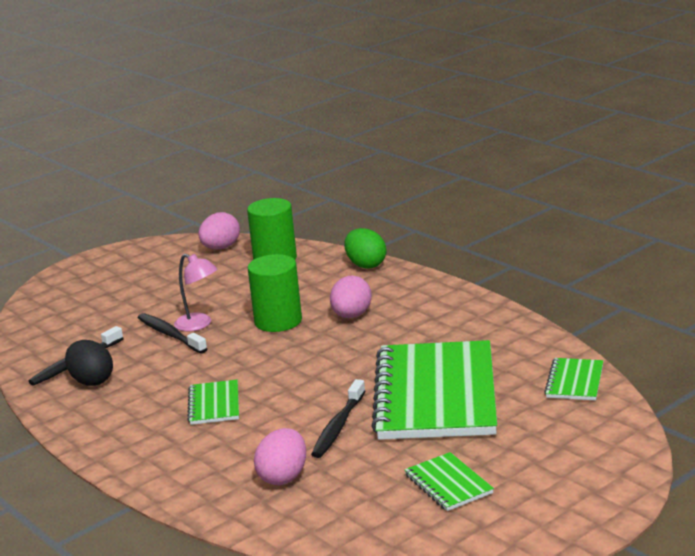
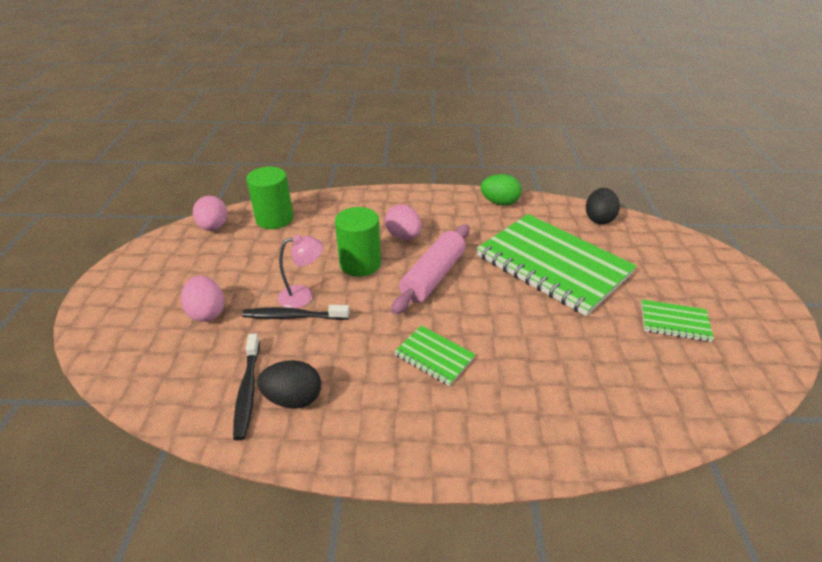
camera: 50 degrees left, 15 degrees up
pink egg [254,428,306,485] -> pink egg moved to [181,276,224,322]
black toothbrush [311,379,366,458] -> none
green egg [344,228,386,269] -> green egg moved to [481,174,522,206]
green notebook [544,358,603,401] -> black egg [586,188,620,224]
none -> pink rolling pin [391,225,469,315]

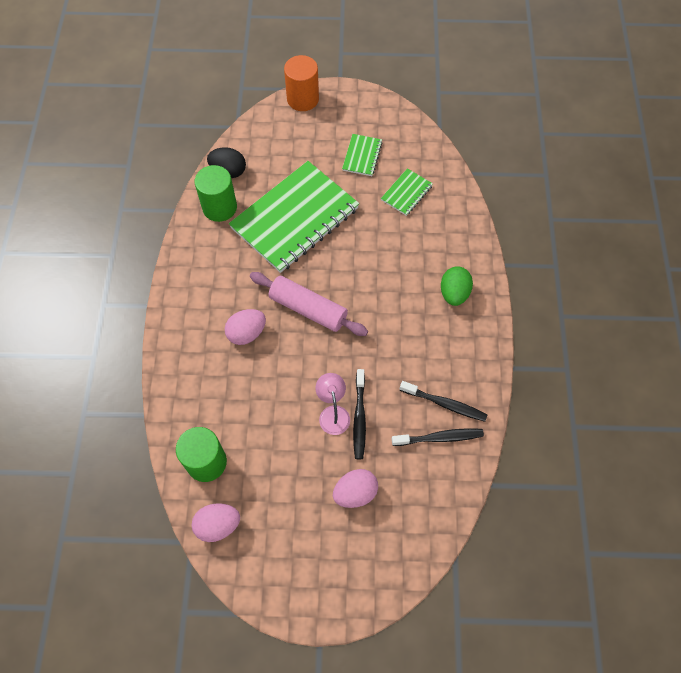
camera: 90 degrees left, 25 degrees up
black egg [257,360,321,409] -> black toothbrush [400,381,487,422]
green cylinder [335,207,381,277] -> green cylinder moved to [195,165,237,222]
green notebook [394,325,476,386] -> green notebook moved to [381,168,433,216]
green egg [481,174,522,206] -> green egg moved to [441,266,473,306]
none -> orange cylinder [284,55,319,111]

